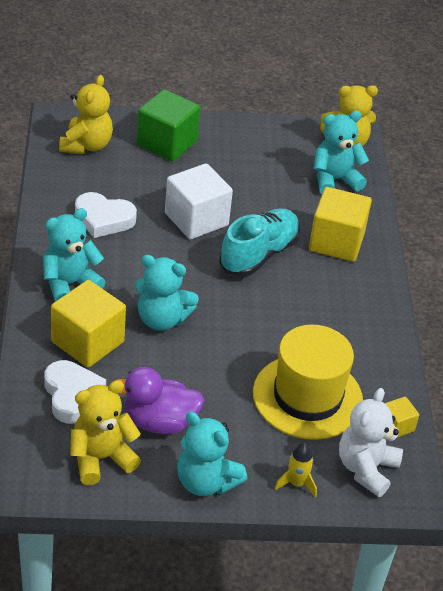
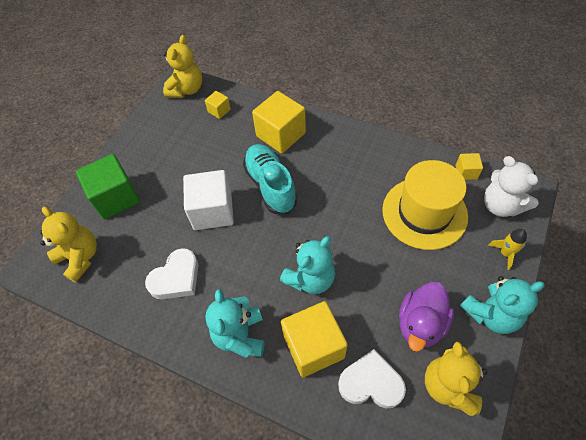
camera: 55 degrees left, 15 degrees up
turquoise teddy bear [314,111,369,194] -> yellow cube [205,91,231,119]

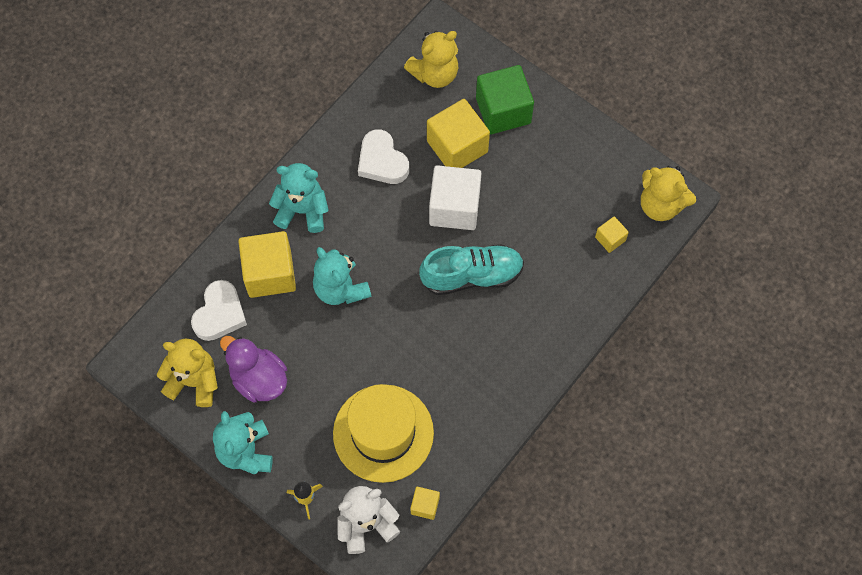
camera: 100 degrees right, 10 degrees up
yellow cube [252,91,306,154] -> yellow cube moved to [427,99,490,168]

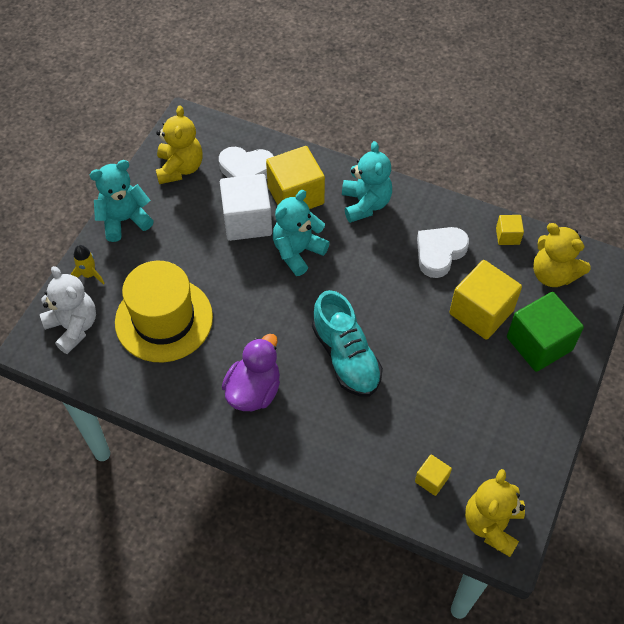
camera: 75 degrees right, 10 degrees down
purple duck [220,336,287,402] -> purple duck moved to [222,334,280,411]
yellow cube [410,487,440,520] -> yellow cube moved to [496,215,524,245]
white cube [429,165,481,230] -> white cube moved to [220,174,272,241]

